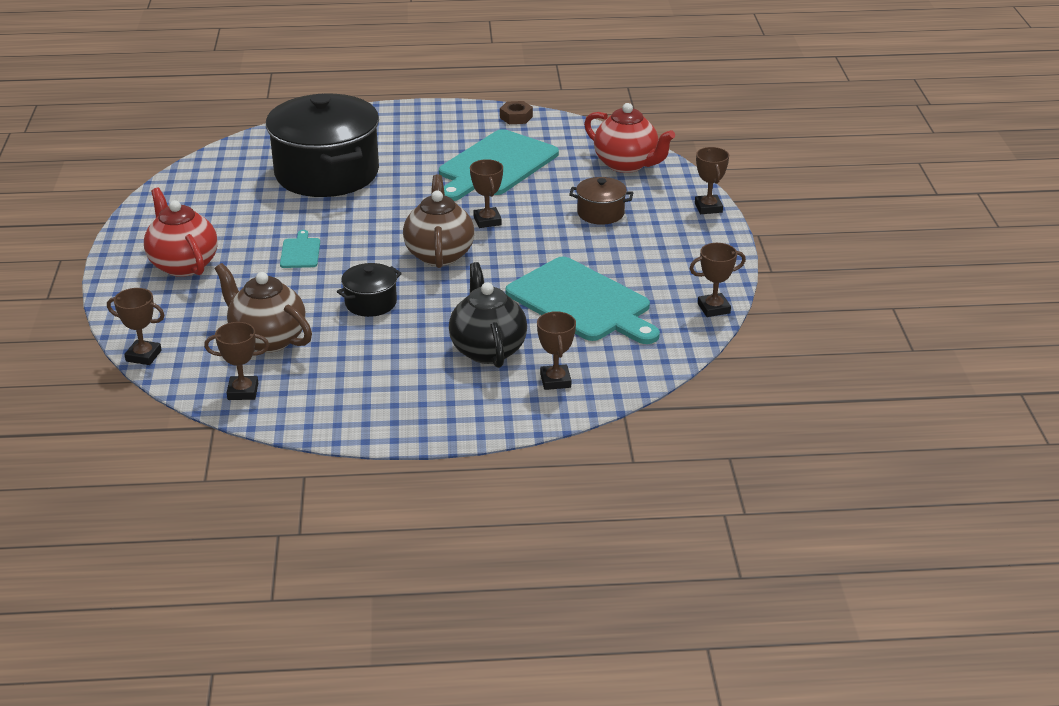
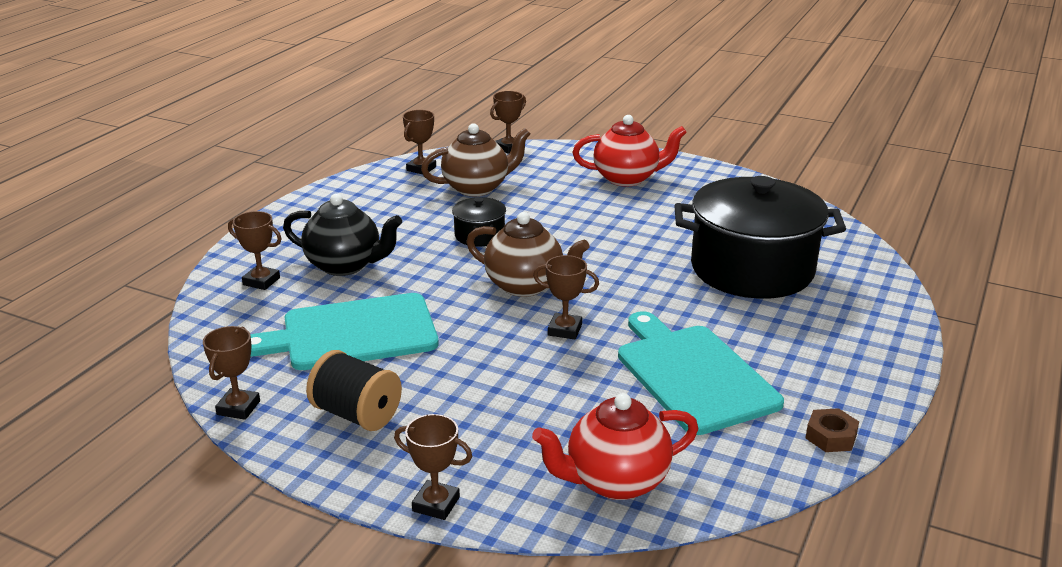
camera: 120 degrees right, 5 degrees down
turquoise cutting board [280,230,320,268] -> none
brown pot [569,177,633,225] -> none
none -> black spool [306,350,402,431]

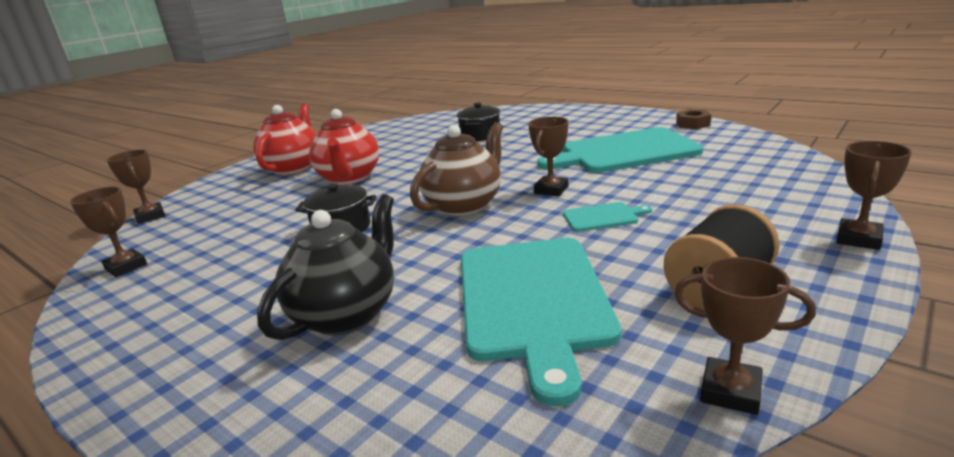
camera: 75 degrees left, 5 degrees down
brown trophy [228,211,282,290] -> none
brown teapot [421,123,530,196] -> none
red teapot [532,393,699,500] -> red teapot moved to [309,109,379,185]
black pot [674,176,846,299] -> black pot [457,103,500,141], size x0.44
none -> turquoise cutting board [563,202,652,232]

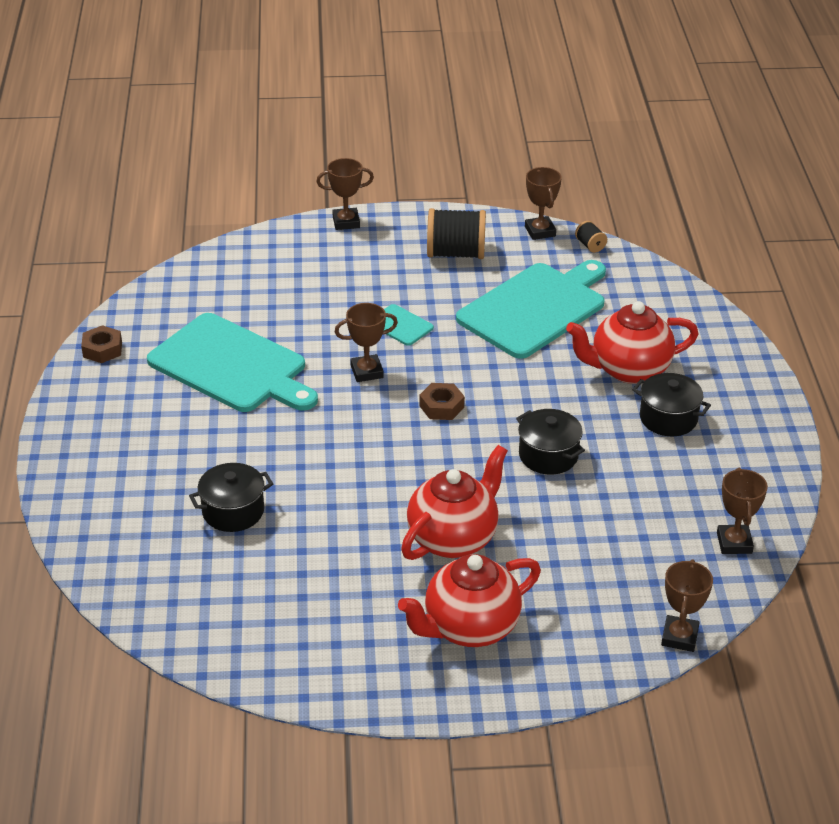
camera: 135 degrees left, 15 degrees up
black teapot [257,194,394,340] -> red teapot [566,301,698,384]
brown teapot [410,122,503,216] -> brown nut [419,383,465,420]
none -> black spool [575,221,607,253]
none -> black pot [632,373,711,436]

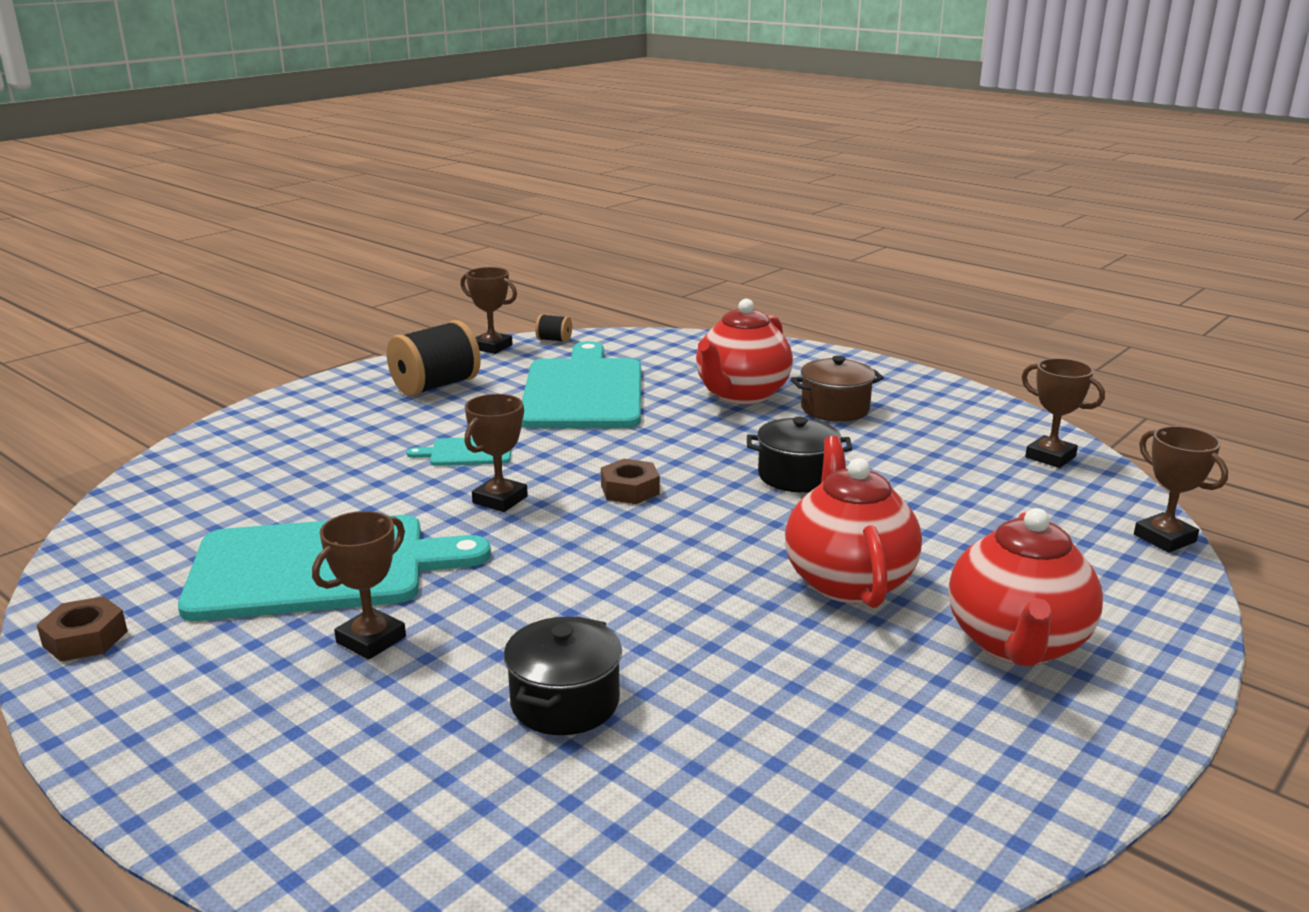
camera: 45 degrees left, 15 degrees down
brown trophy [316,158,374,230] -> brown trophy moved to [312,511,406,659]
black pot [632,373,711,436] -> brown pot [791,356,884,422]

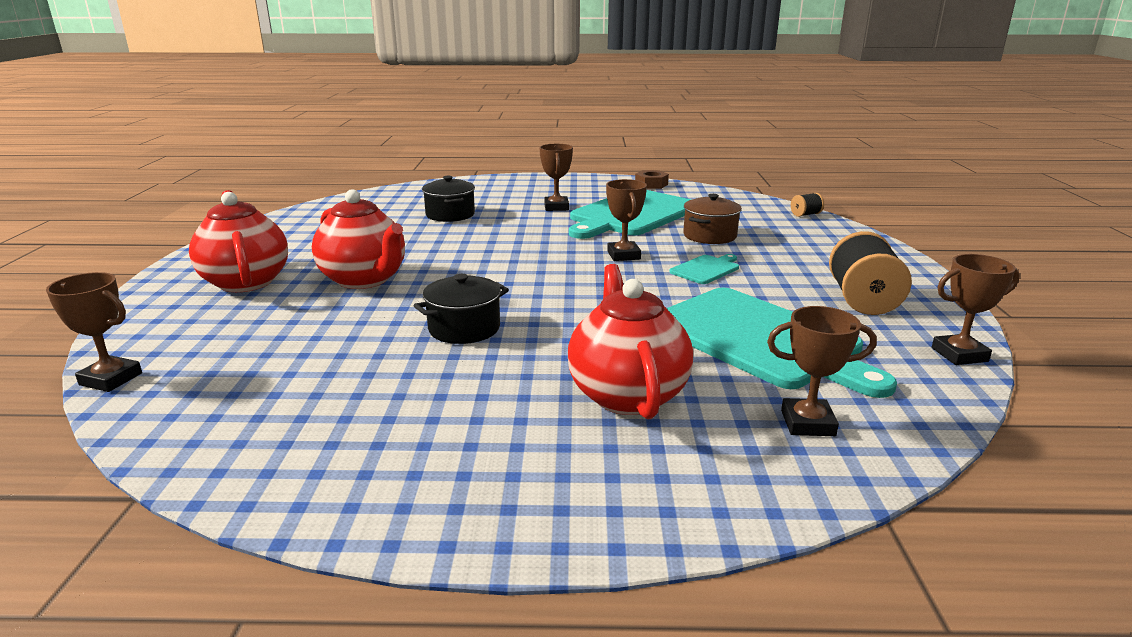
camera: 140 degrees right, 0 degrees up
black spool [535,314,572,343] -> black spool moved to [791,193,824,217]
brown nut [601,459,660,504] -> none
brown pot [791,356,884,422] -> brown pot moved to [683,194,742,244]
brown trophy [1022,358,1105,468] -> brown trophy moved to [767,306,877,436]

